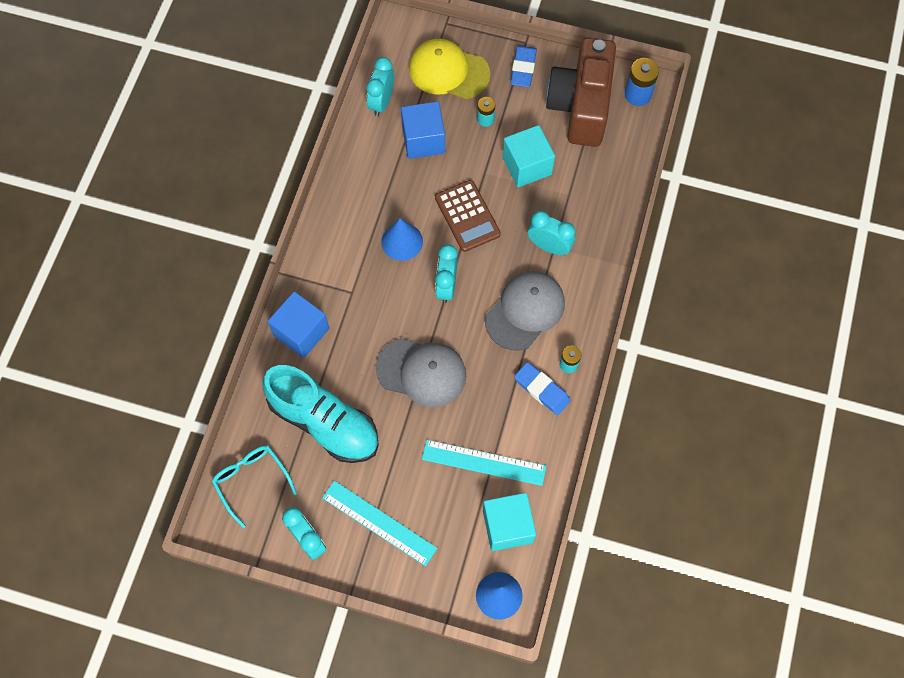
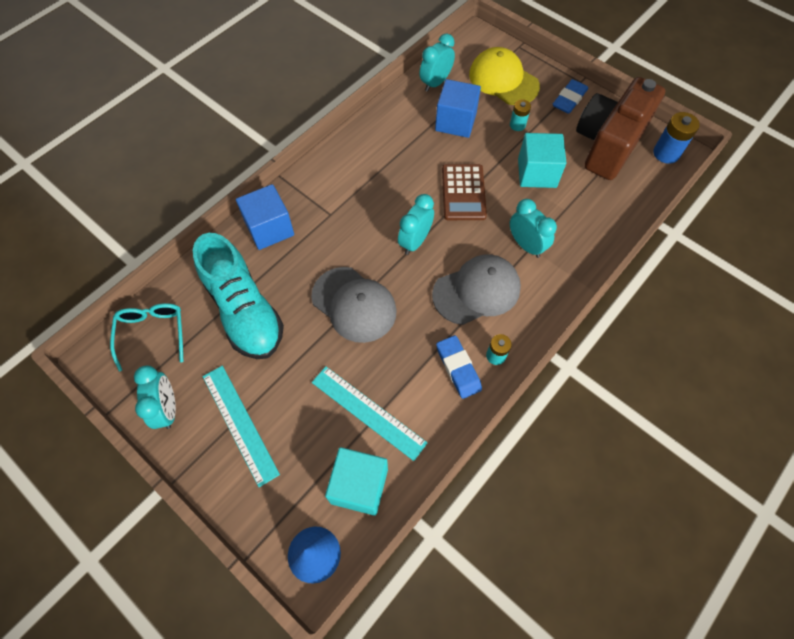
camera: 25 degrees right, 5 degrees down
blue cone [381,218,423,261] -> none

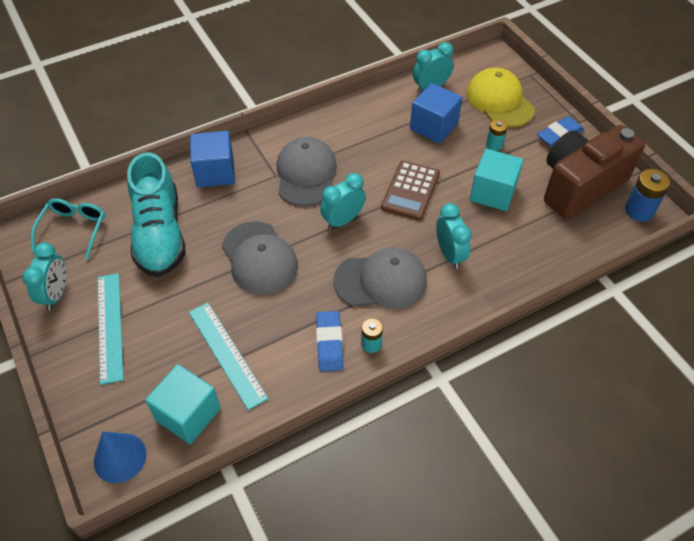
camera: 20 degrees right, 10 degrees down
none -> grey cap [276,137,337,207]

